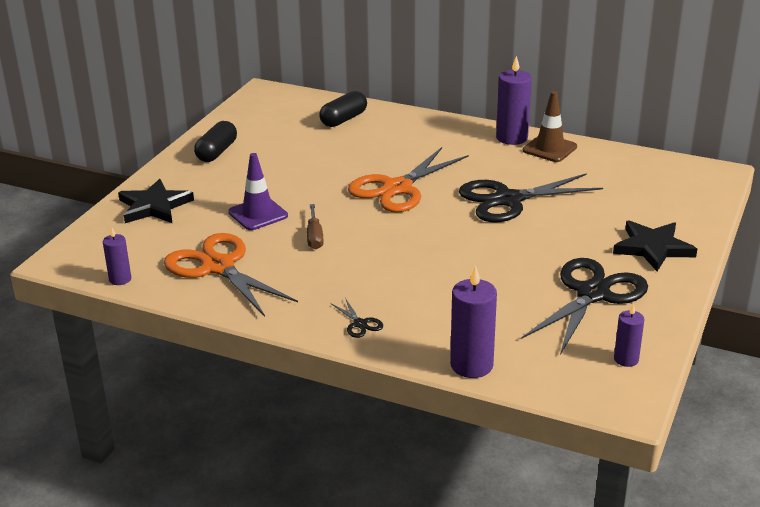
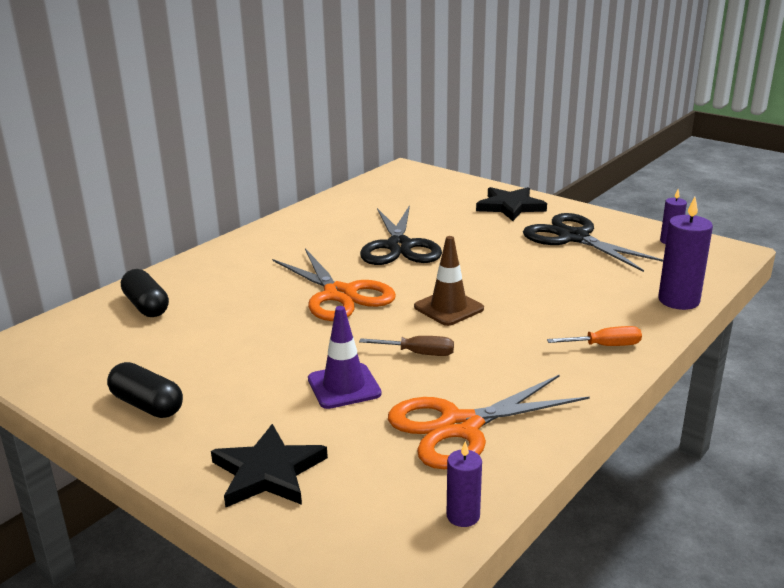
camera: 75 degrees left, 5 degrees down
black scissors [332,298,383,338] -> orange screwdriver [547,326,642,346]
purple candle [496,56,532,145] -> none
brown traffic cone [523,91,577,162] -> brown traffic cone moved to [414,236,484,326]

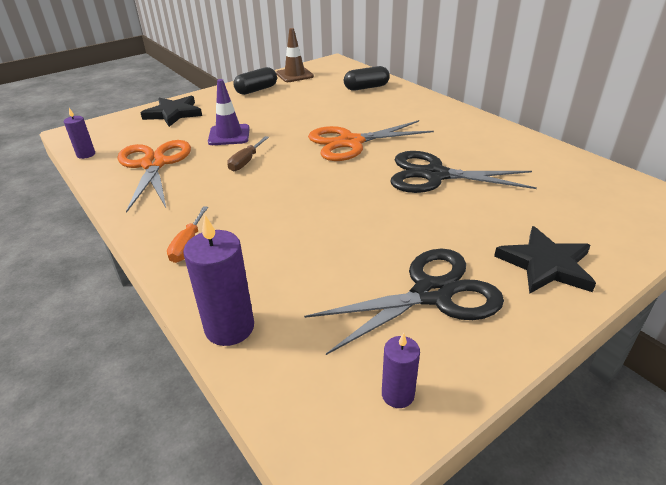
camera: 105 degrees right, 10 degrees up
brown traffic cone [414,236,484,326] -> brown traffic cone moved to [276,28,314,82]

